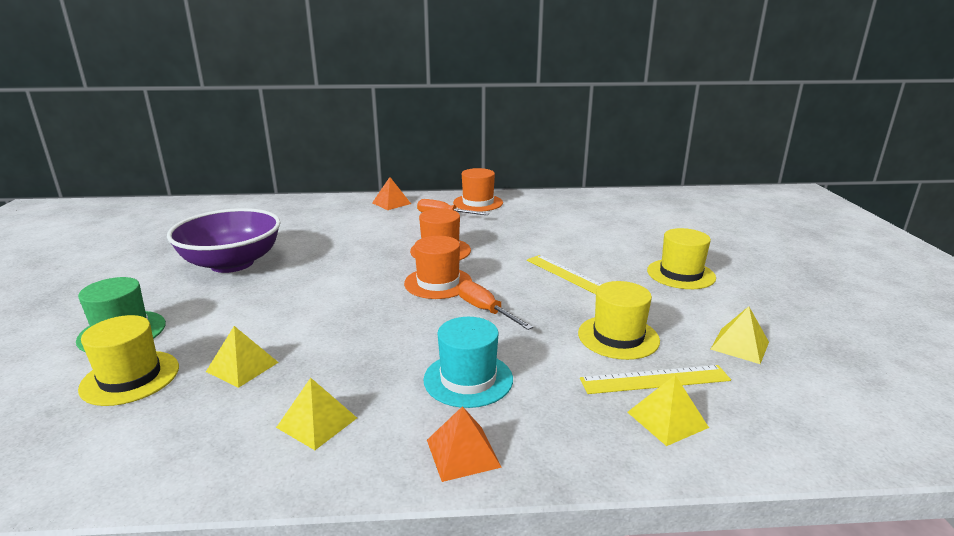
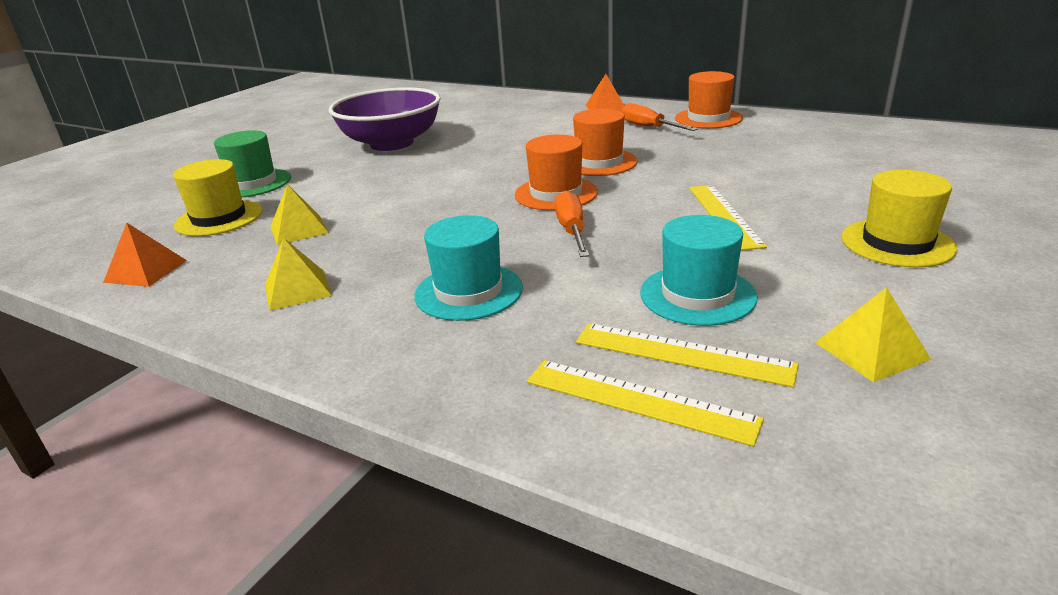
camera: 35 degrees right, 5 degrees up
orange pyramid [427,406,502,482] -> orange pyramid moved to [103,223,187,287]
yellow hat [578,281,660,360] -> turquoise hat [640,215,757,326]
yellow pyramid [627,375,709,446] -> yellow ruler [527,360,764,447]

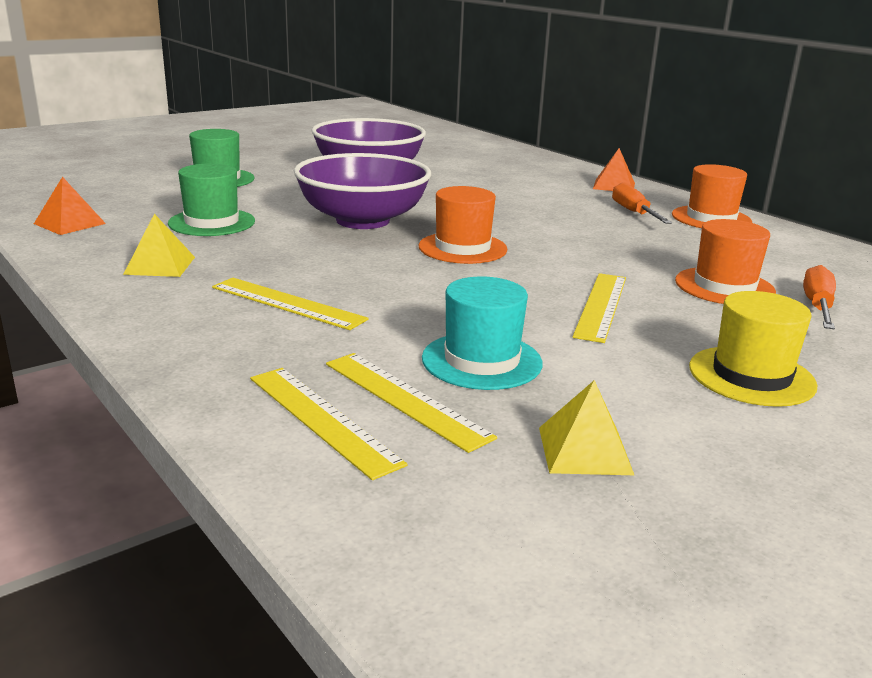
camera: 20 degrees right, 5 degrees down
yellow hat [173,159,262,236] -> none
yellow pyramid [270,184,329,245] -> green hat [168,164,255,236]
turquoise hat [415,215,523,321] -> yellow ruler [212,278,369,330]
orange screwdriver [555,190,589,257] -> orange screwdriver moved to [803,265,836,329]
orange hat [573,109,637,176] -> orange hat moved to [675,219,776,304]
none -> purple bowl [294,153,431,229]

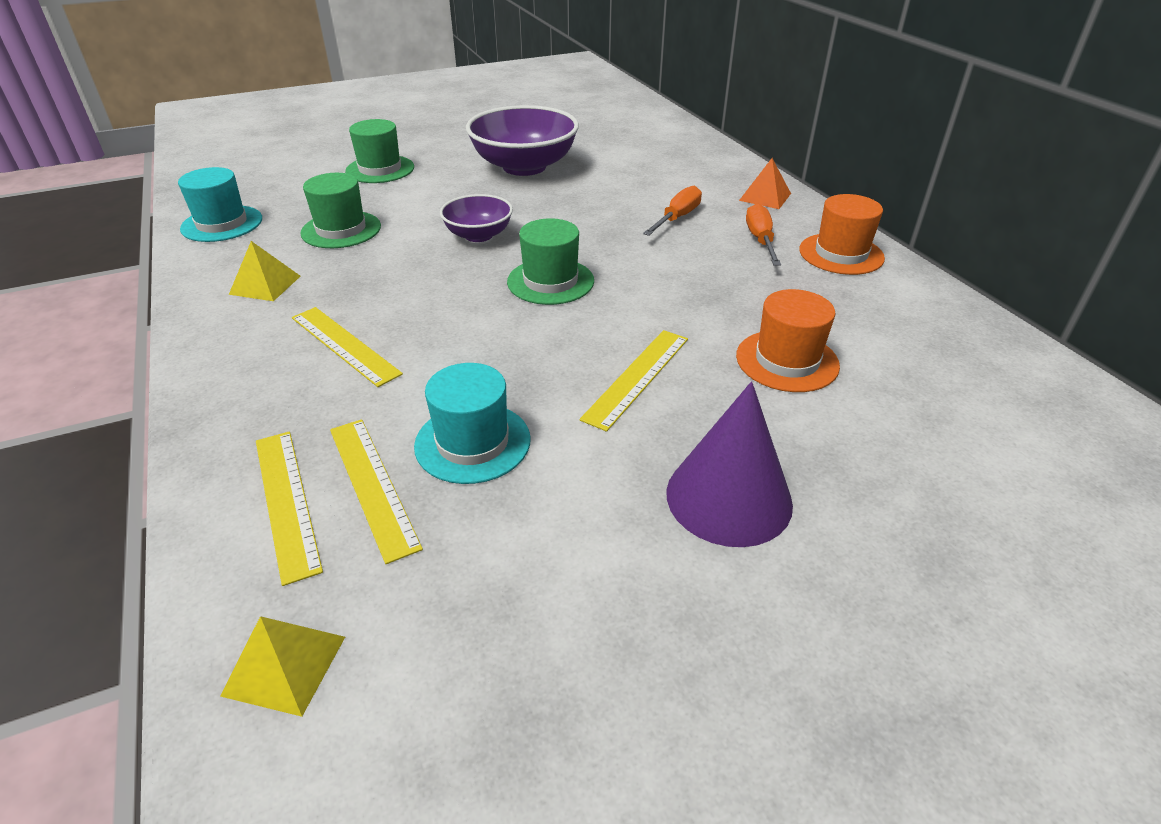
camera: 15 degrees right, 15 degrees up
orange pyramid [34,177,106,235] -> turquoise hat [178,167,262,242]
purple bowl [294,153,431,229] -> purple bowl [440,194,513,242], size x0.55
orange hat [419,186,507,264] -> green hat [507,218,594,305]
yellow pyramid [539,380,634,475] -> yellow pyramid moved to [220,616,345,717]
yellow hat [689,291,817,407] -> purple cone [666,381,793,547]
orange screwdriver [803,265,836,329] -> orange screwdriver moved to [643,186,702,236]

